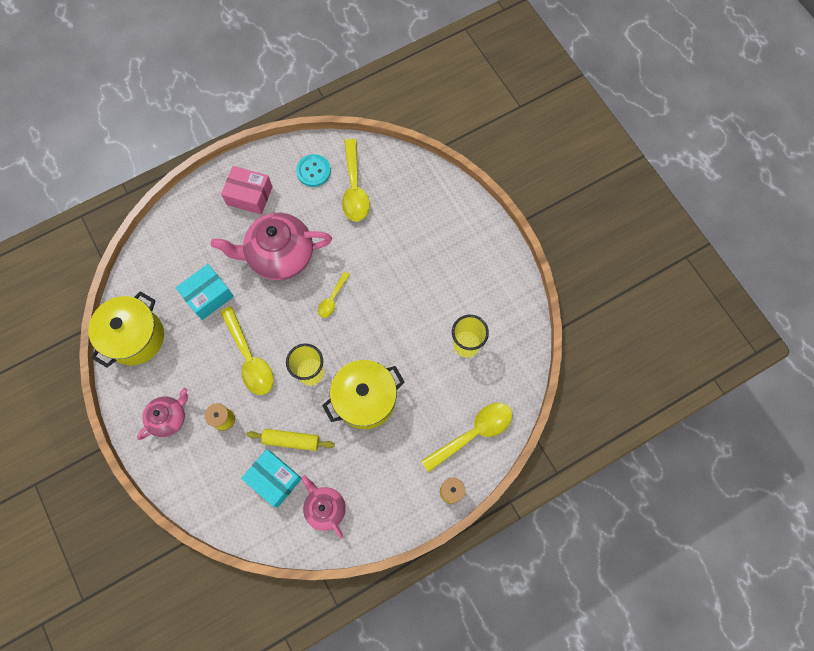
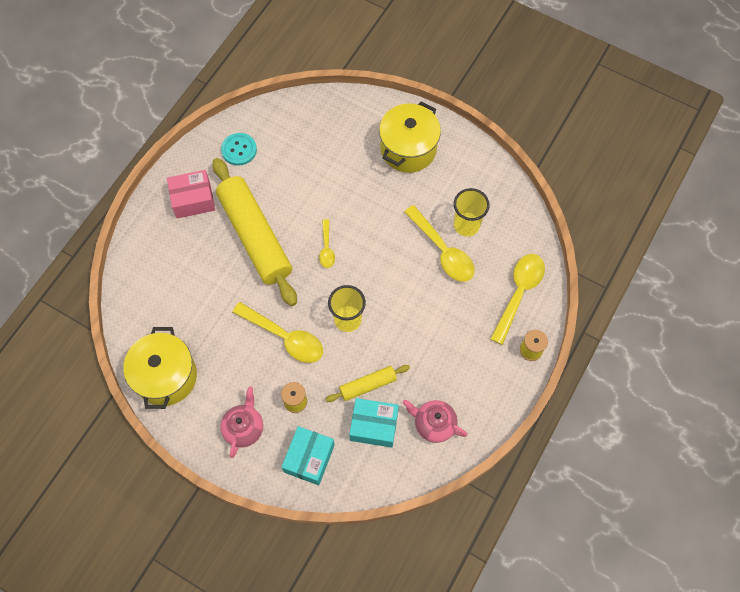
camera: 30 degrees left, 5 degrees down
turquoise box [175,264,234,320] -> turquoise box moved to [281,426,335,485]
pink teapot [211,213,332,280] -> yellow rolling pin [213,158,297,306]
yellow pot [322,360,404,429] -> yellow pot moved to [379,102,441,173]
yellow spoon [342,139,370,222] -> yellow spoon moved to [404,205,475,282]

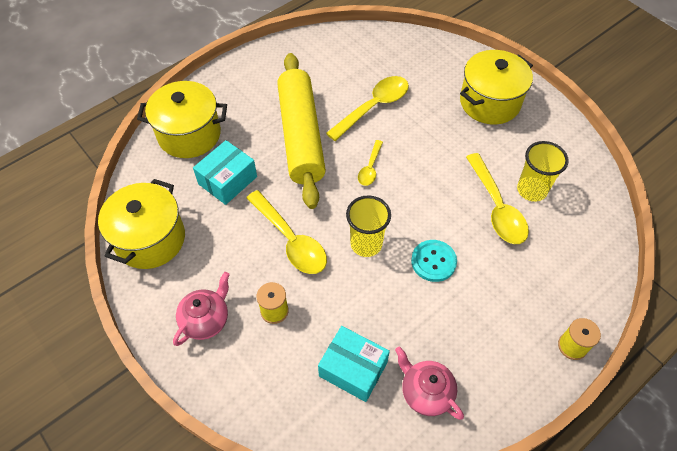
camera: 20 degrees right, 10 degrees down
pink box [167,170,215,218] -> none
turquoise button [221,133,257,166] -> turquoise button moved to [411,240,457,282]
turquoise box [281,426,335,485] -> turquoise box moved to [193,140,257,205]
yellow rolling pin [326,365,410,402] -> none
yellow spoon [490,254,545,345] -> yellow spoon moved to [326,76,409,141]
none -> yellow pot [137,81,227,158]

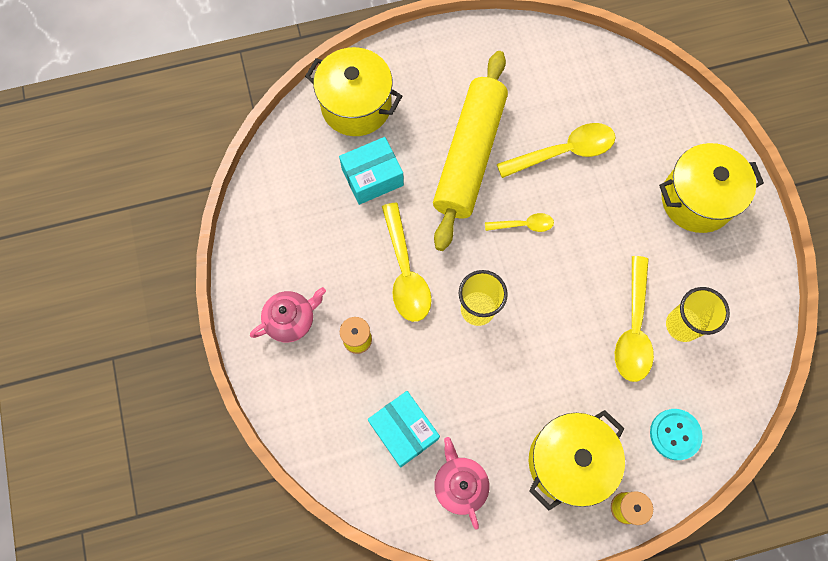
camera: 25 degrees right, 15 degrees up
yellow pot [98,179,185,269] -> yellow pot moved to [529,410,625,511]
yellow spoon [358,140,383,186] -> yellow spoon turned 135 degrees counterclockwise [485,213,554,232]
turquoise button [411,240,457,282] -> turquoise button moved to [650,409,703,460]

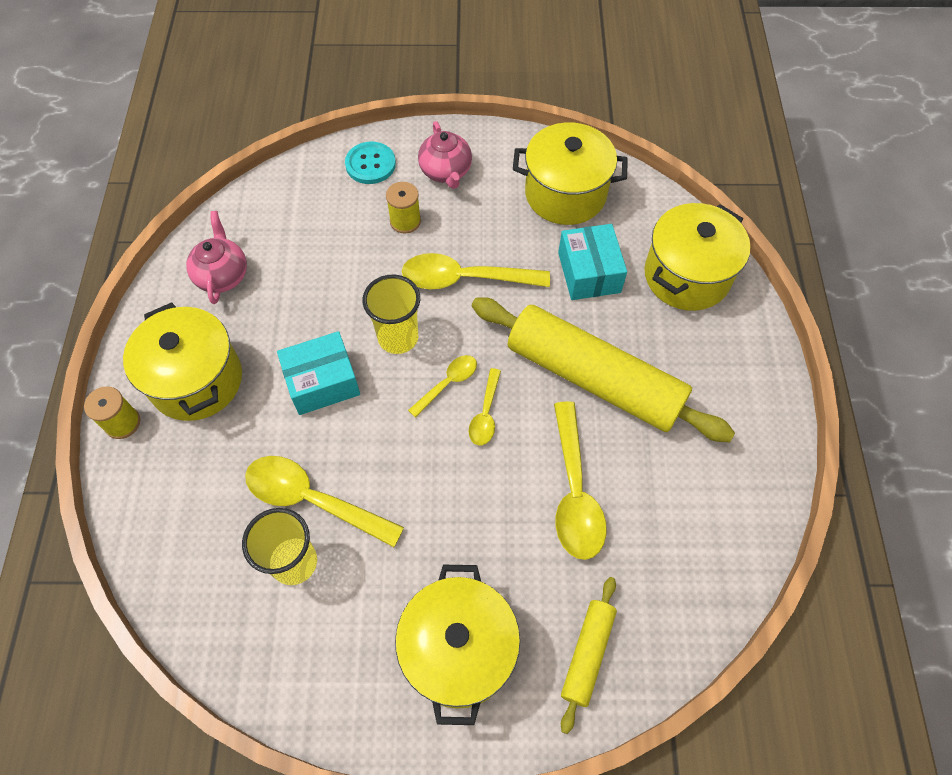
camera: 105 degrees right, 10 degrees down
turquoise box [368,391,440,467] -> turquoise box moved to [277,331,360,415]
pink teapot [434,437,490,530] -> pink teapot turned 90 degrees counterclockwise [186,211,247,304]
turquoise button [650,409,703,460] -> turquoise button moved to [345,142,396,184]
none -> yellow spoon [408,355,477,418]
none -> yellow pot [513,122,628,225]
none -> yellow rolling pin [561,577,617,734]

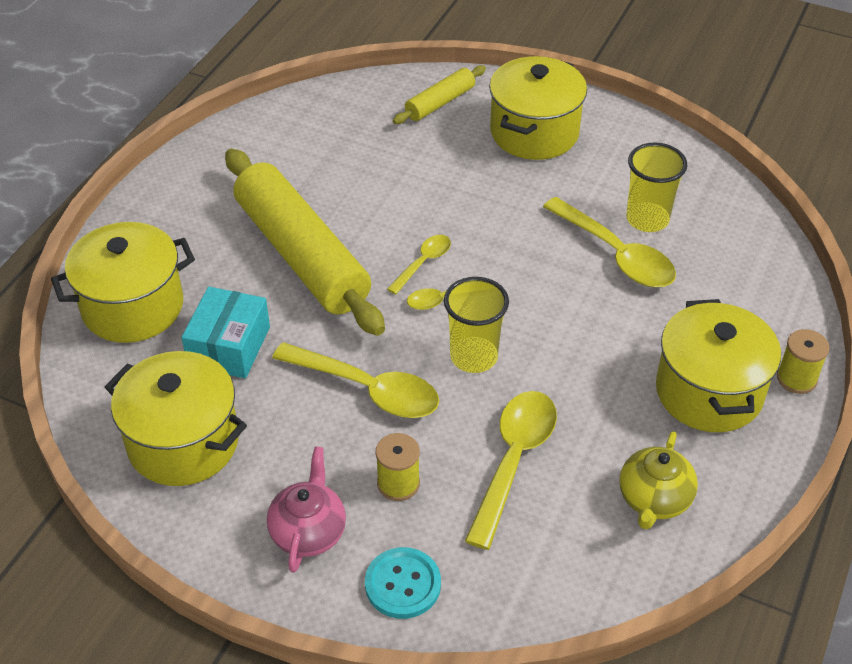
camera: 155 degrees left, 15 degrees down
pink teapot [186,211,247,304] -> yellow teapot [620,431,698,529]
turquoise box [277,331,360,415] -> none
yellow spoon [554,401,607,560] -> yellow spoon moved to [465,391,557,550]

